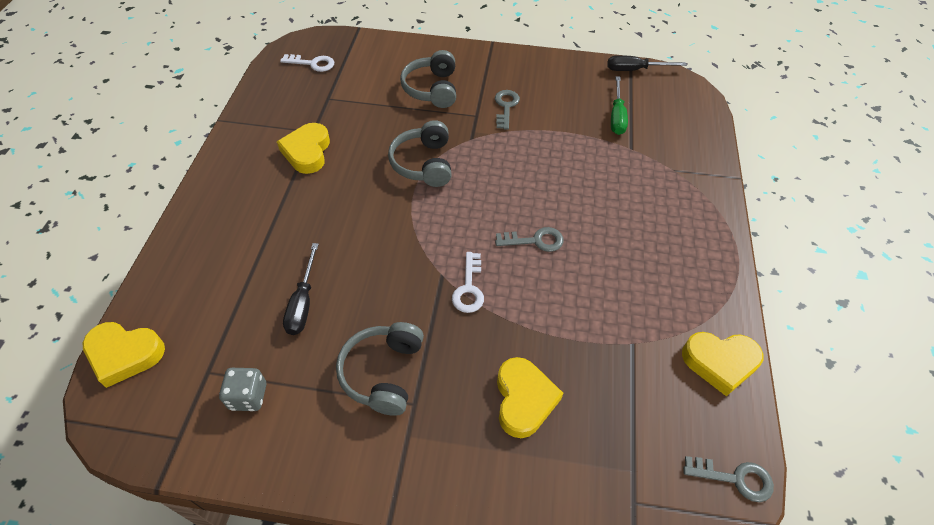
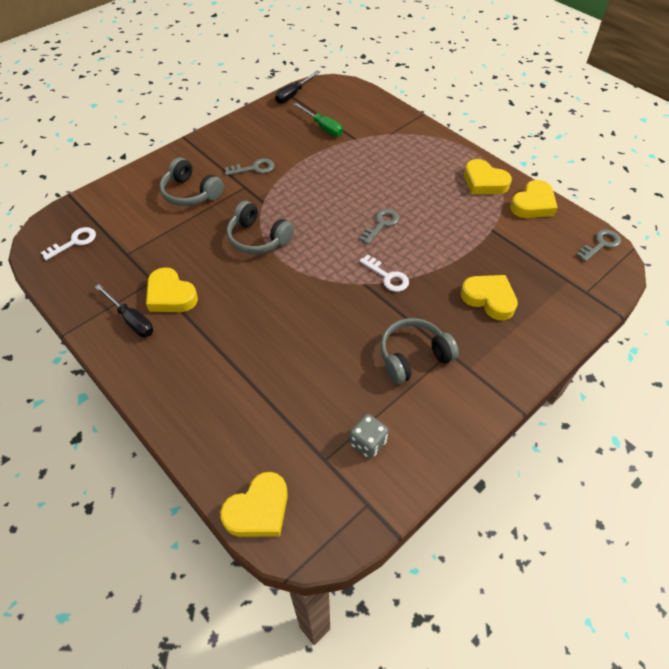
camera: 50 degrees left, 0 degrees up
black screwdriver [283,243,319,335] -> black screwdriver moved to [95,284,153,337]
grey headphones [336,322,424,416] -> grey headphones turned 105 degrees clockwise [380,318,459,384]
grey key [495,90,520,130] -> grey key turned 120 degrees clockwise [225,158,274,176]
none -> yellow heart [464,159,512,194]

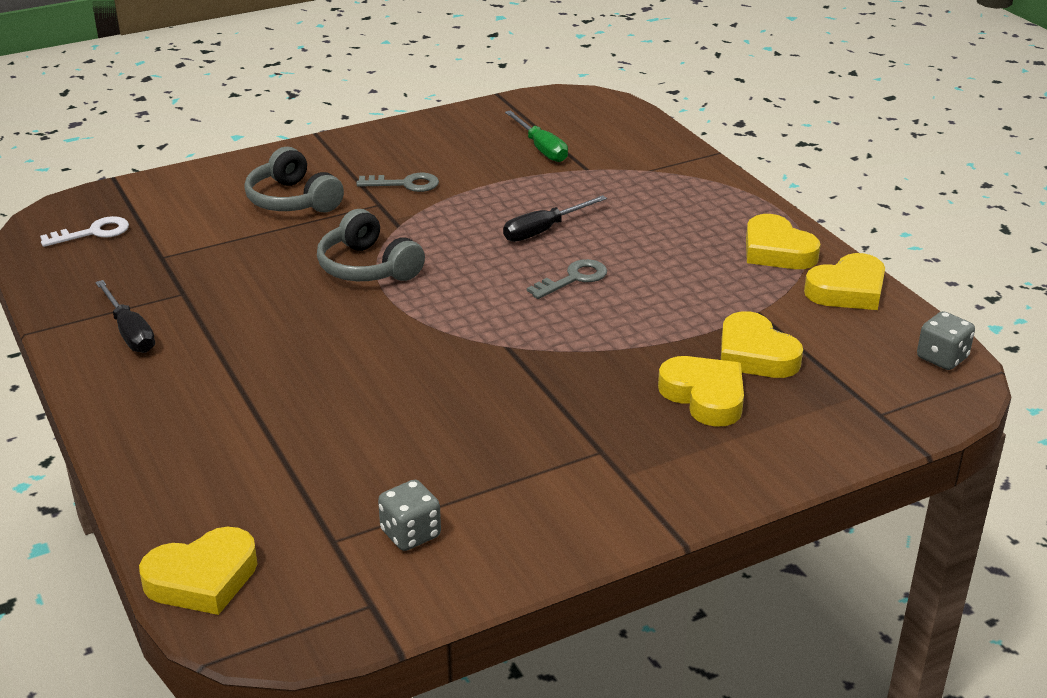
camera: 15 degrees right, 20 degrees down
yellow heart [146,267,198,312] -> yellow heart moved to [721,311,803,378]
black screwdriver [275,70,320,103] -> black screwdriver moved to [503,195,607,242]
white key [359,255,409,292] -> none
grey headphones [380,318,459,384] -> none
grey key [576,230,621,262] -> grey dice [917,311,975,370]

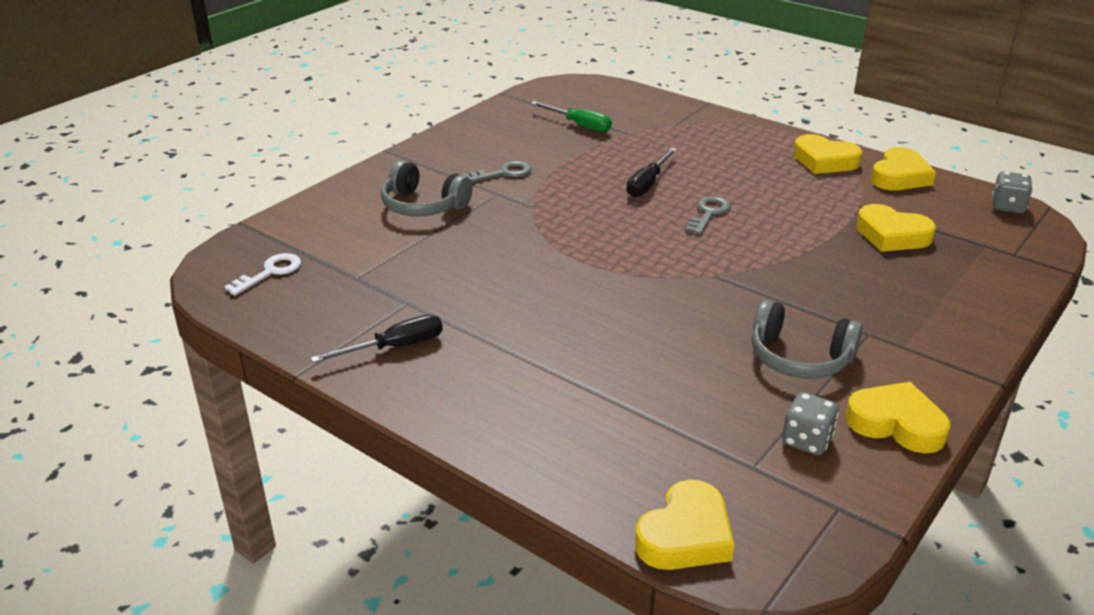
camera: 25 degrees left, 0 degrees up
black screwdriver [95,280,155,353] -> black screwdriver turned 60 degrees counterclockwise [311,315,443,363]
grey headphones [317,209,425,281] -> grey headphones moved to [752,300,863,379]
yellow heart [658,356,744,427] -> yellow heart moved to [845,382,950,453]

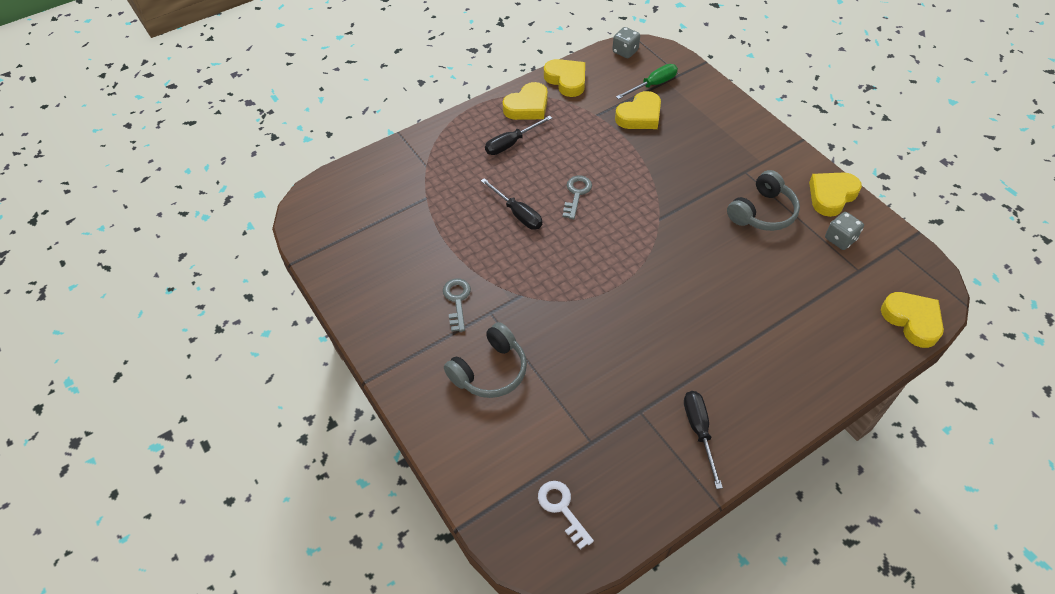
camera: 70 degrees left, 20 degrees up
green screwdriver [531,101,612,132] -> green screwdriver moved to [616,64,678,99]
grey key [686,196,731,235] -> grey key turned 60 degrees clockwise [563,176,592,220]
none -> black screwdriver [485,115,552,155]

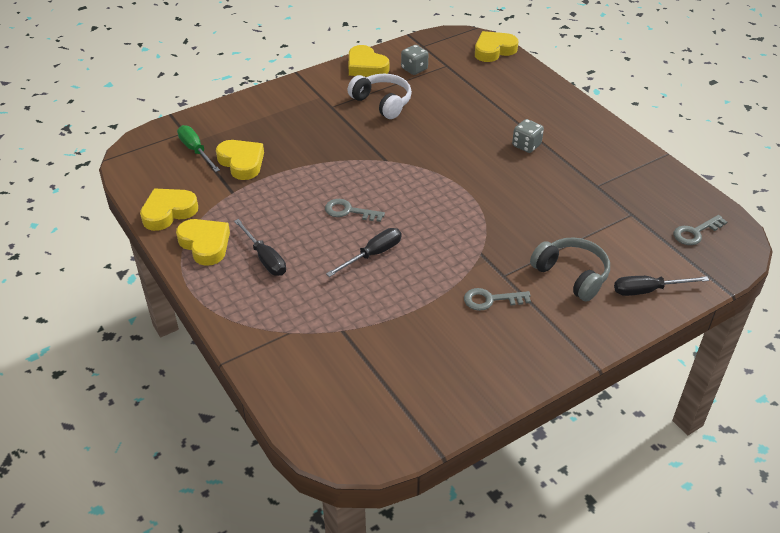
camera: 90 degrees left, 10 degrees down
white key [538,481,594,549] -> grey key [674,215,727,245]
grey dice [612,27,640,58] -> grey dice moved to [512,119,544,153]
black screwdriver [684,391,723,489] -> black screwdriver moved to [614,276,709,296]
grey headphones [727,170,800,231] -> white headphones [348,74,412,119]

